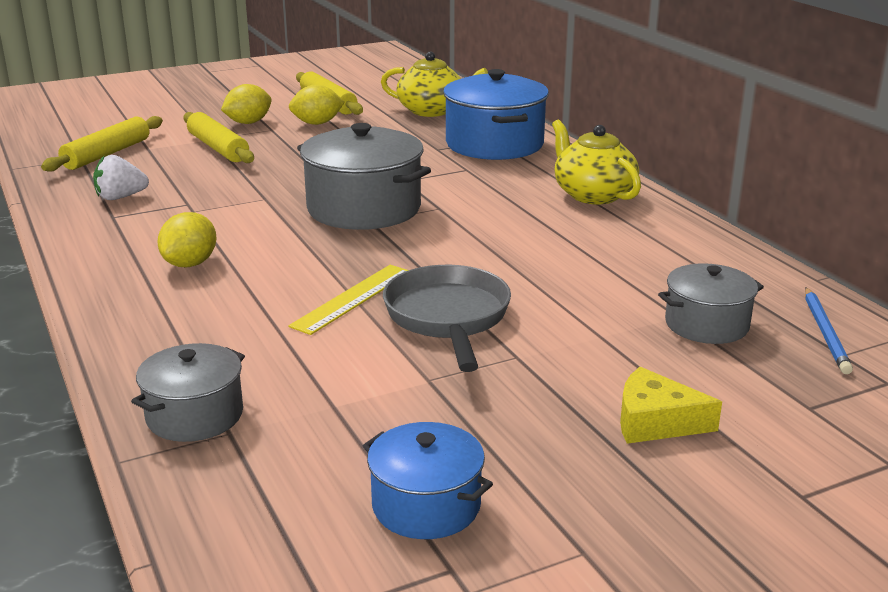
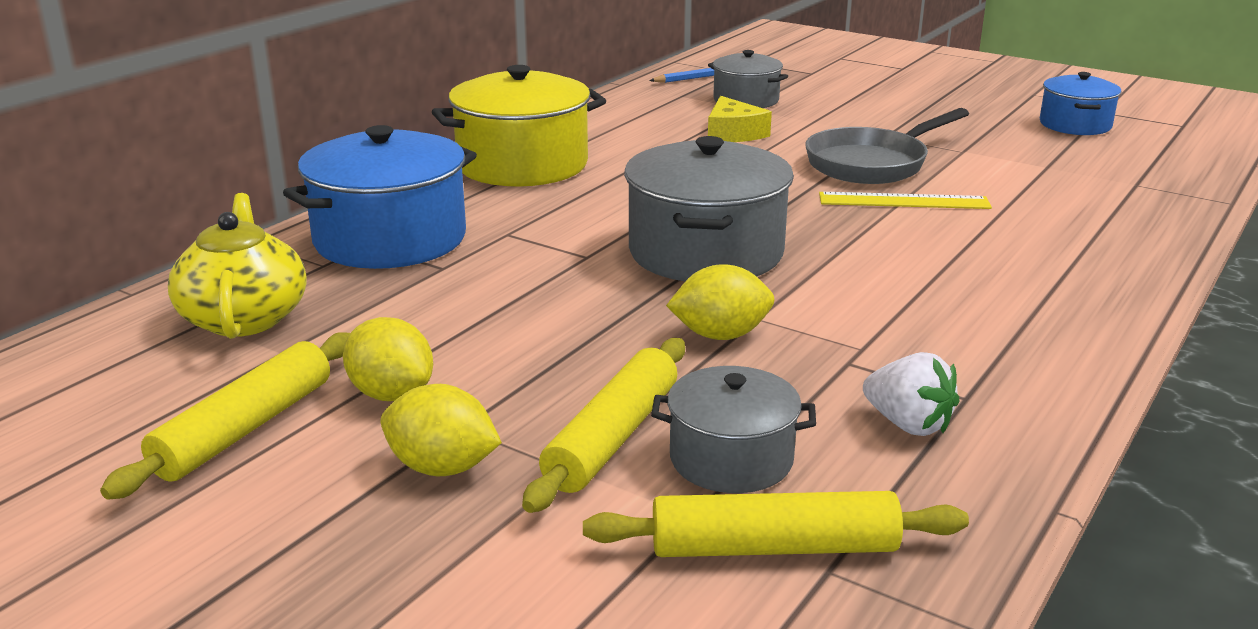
camera: 120 degrees left, 0 degrees up
grey pot [131,343,245,442] -> grey pot moved to [651,366,816,493]
yellow lemon [158,212,217,267] -> yellow lemon moved to [666,264,775,340]
yellow teapot [552,120,641,205] -> yellow pot [432,65,606,187]
yellow cheese [620,367,722,444] -> yellow cheese moved to [708,96,772,142]

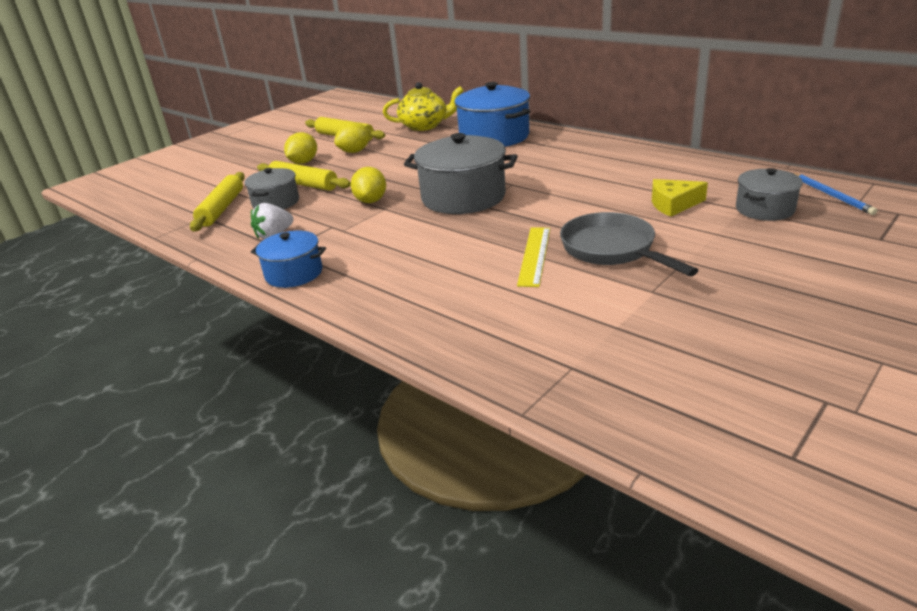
camera: 100 degrees right, 5 degrees up
yellow pot [432,65,606,187] -> none
blue pot [1040,72,1122,135] -> blue pot moved to [251,231,326,288]

